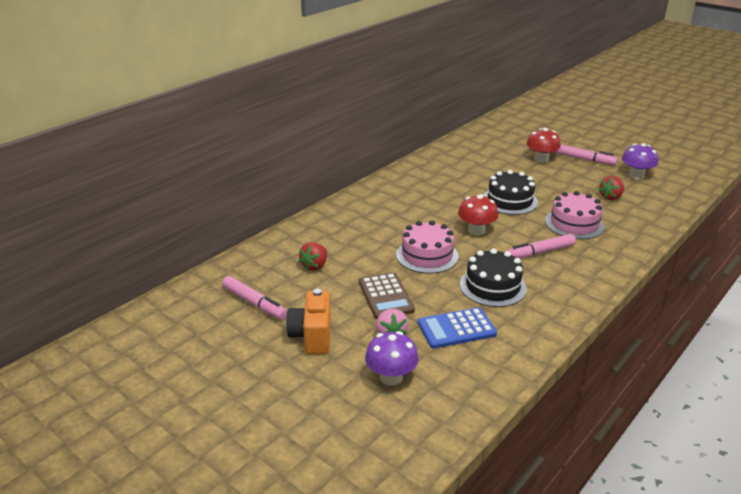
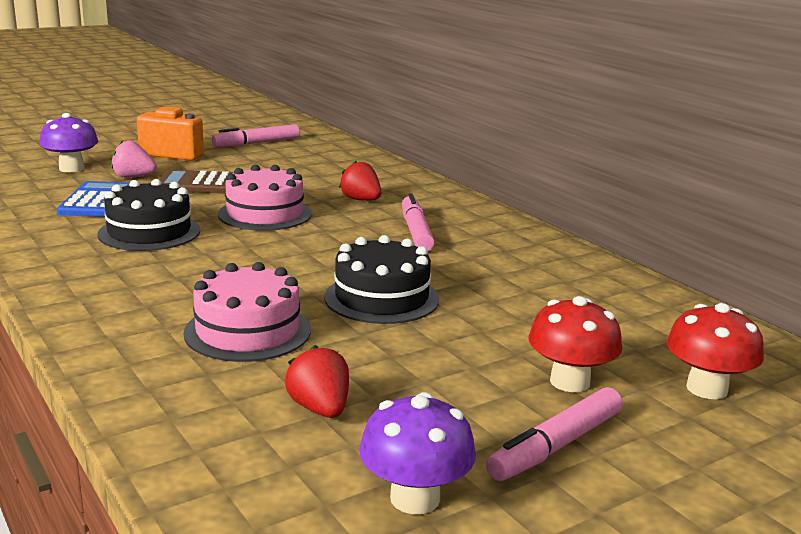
camera: 105 degrees right, 10 degrees down
red strawberry [299,242,327,271] -> red strawberry moved to [339,161,381,200]
red mushroom [458,194,498,235] -> red mushroom moved to [667,303,764,399]
pink marker [507,234,576,259] -> pink marker moved to [402,193,435,251]

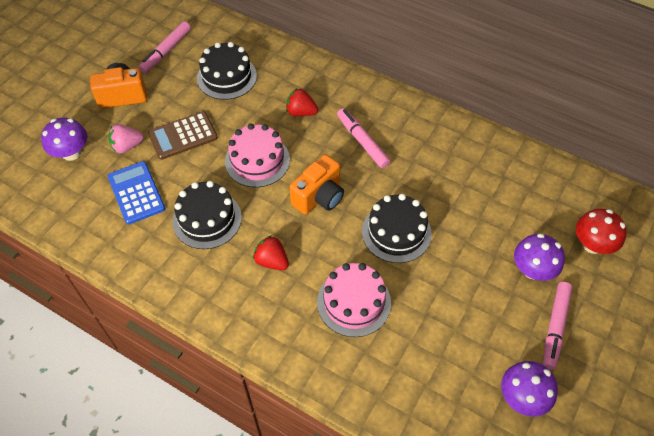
camera: 25 degrees left, 35 degrees up
red strawberry [285,345,349,418] -> red strawberry moved to [253,235,289,270]
red mushroom [528,296,622,392] -> purple mushroom [514,233,565,281]
none -> black cake [197,42,257,100]
none -> orange camera [289,154,344,215]

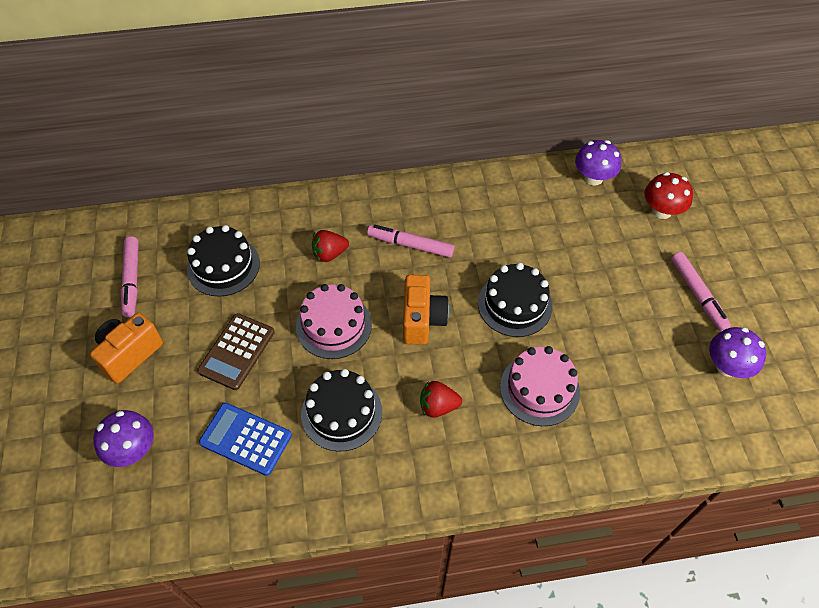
camera: 40 degrees left, 0 degrees up
pink strawberry [108,124,144,153] -> none
purple mushroom [514,233,565,281] -> purple mushroom moved to [575,140,621,186]

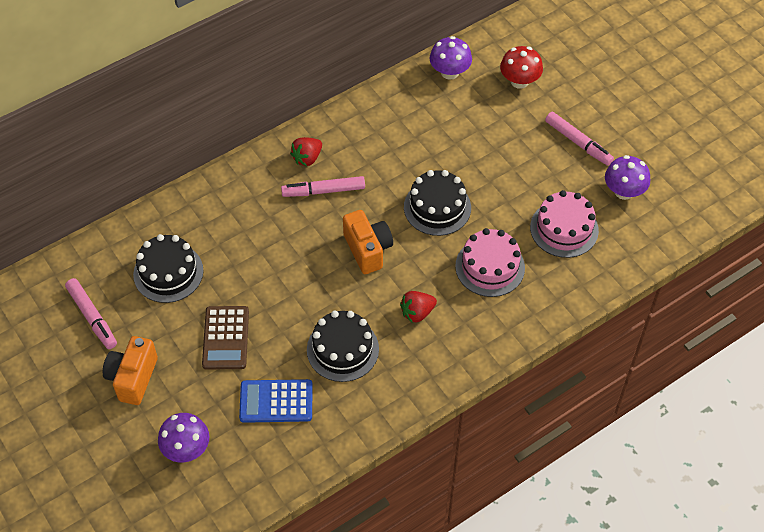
camera: 25 degrees left, 0 degrees up
pink cake [296,284,372,359] -> pink cake moved to [530,190,599,258]
red strawberry [312,230,349,262] -> red strawberry moved to [290,137,322,166]

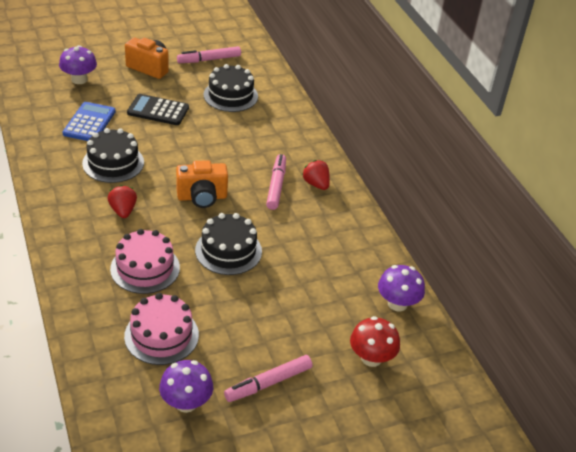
camera: 100 degrees right, 15 degrees down
brown calculator [202,306,249,370] -> black calculator [127,94,189,125]

